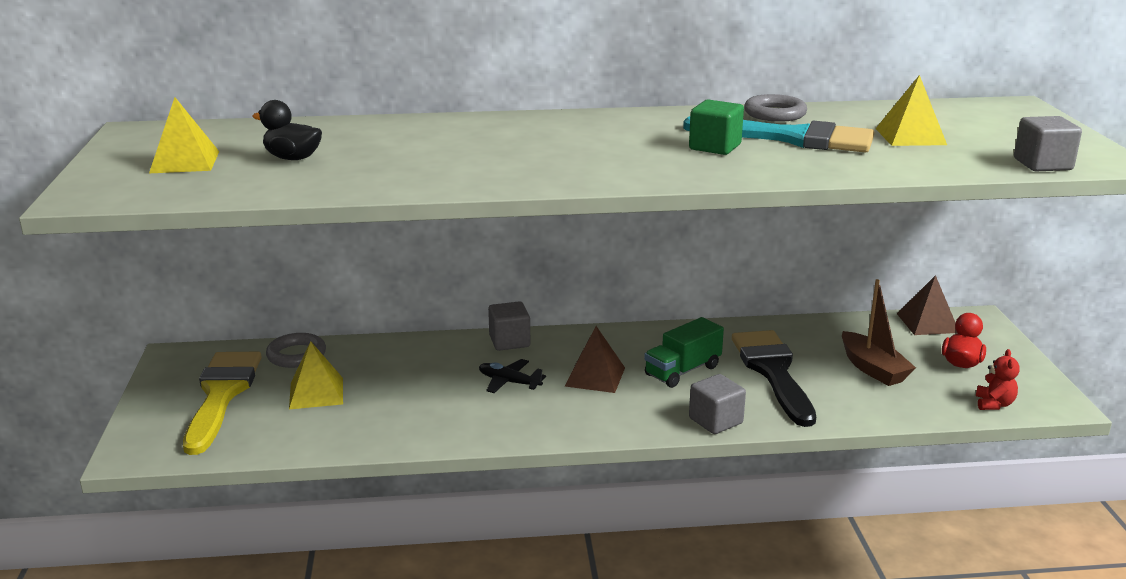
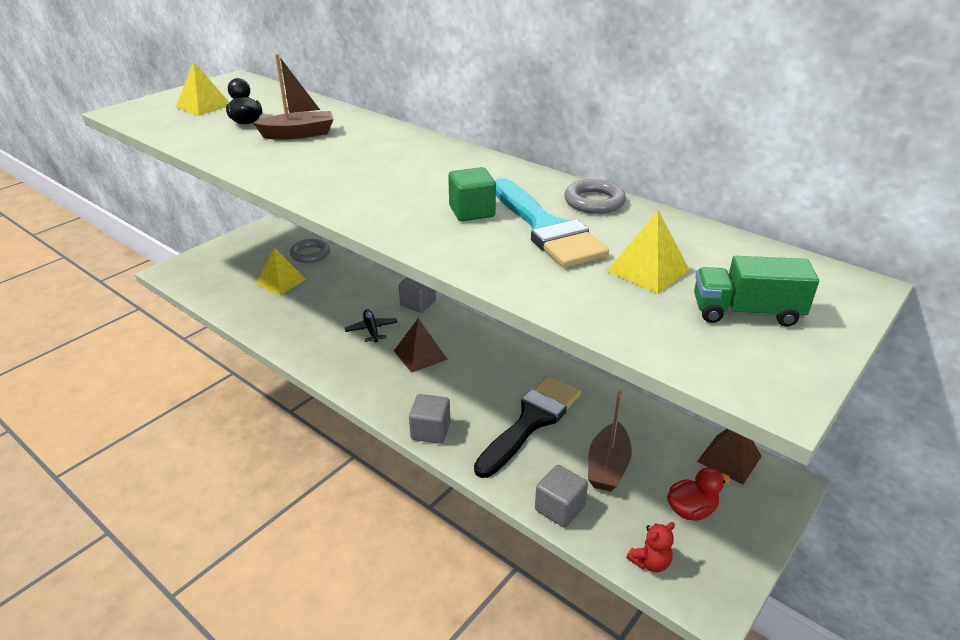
camera: 45 degrees right, 10 degrees up
yellow brush [183,352,262,455] -> none
green truck [644,317,724,388] -> green truck moved to [694,256,819,327]
grey cube [1014,116,1082,171] -> grey cube moved to [535,465,588,528]
none -> brown boat [253,54,334,139]

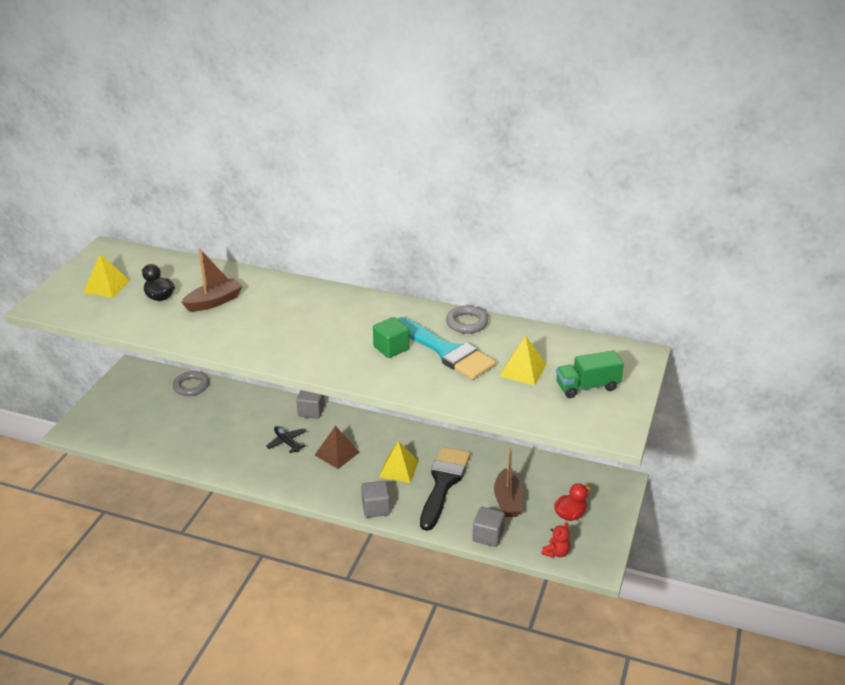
camera: 20 degrees left, 0 degrees up
yellow pyramid [256,247,306,295] -> yellow pyramid moved to [379,441,419,483]
brown pyramid [697,429,762,485] -> none

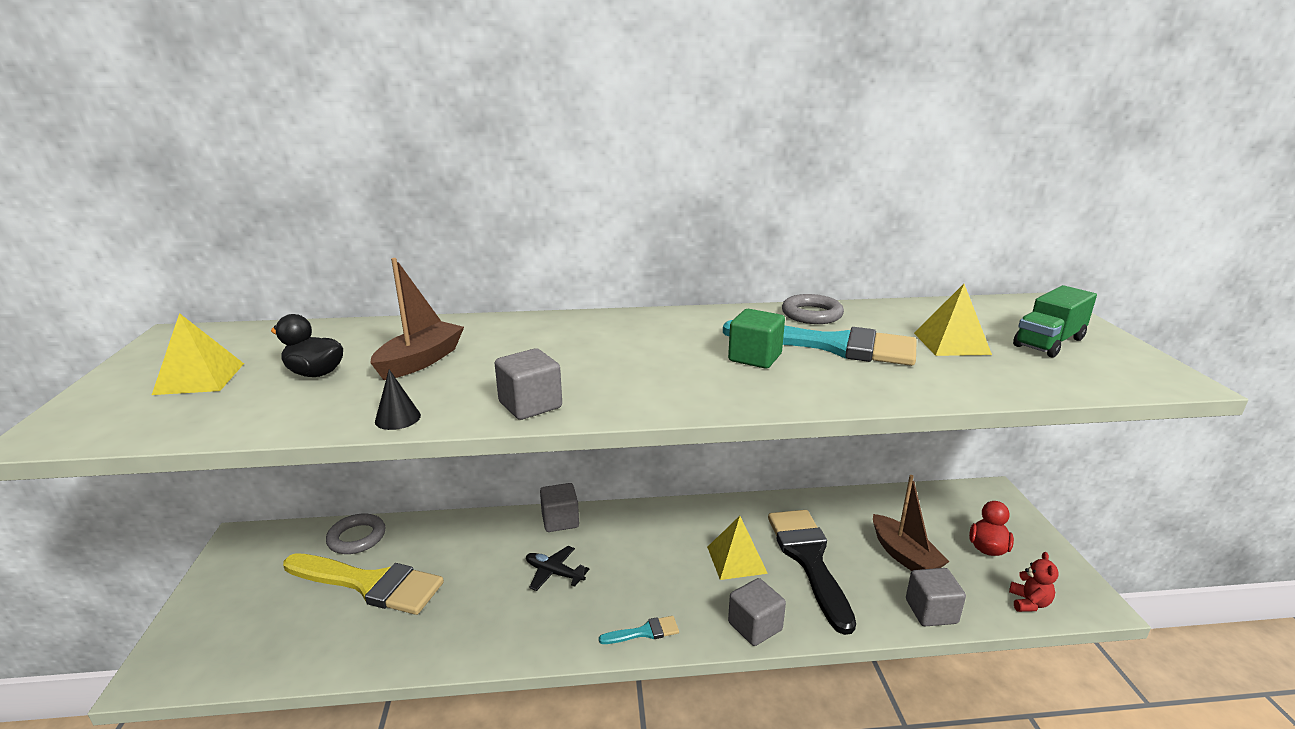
camera: 25 degrees left, 10 degrees down
brown pyramid [315,426,360,469] -> none
none -> yellow brush [283,553,444,615]
none -> black cone [375,369,421,430]
none -> grey cube [495,348,562,420]
none -> turquoise brush [599,616,679,644]

